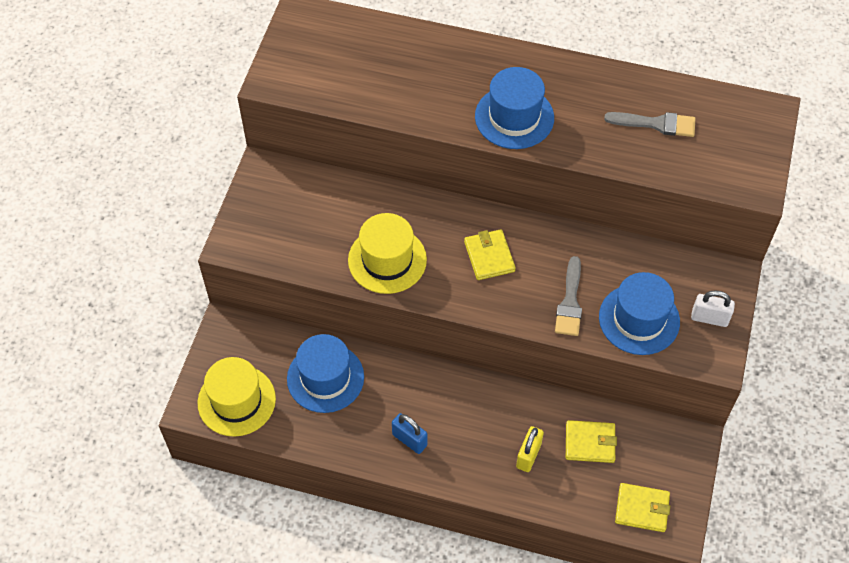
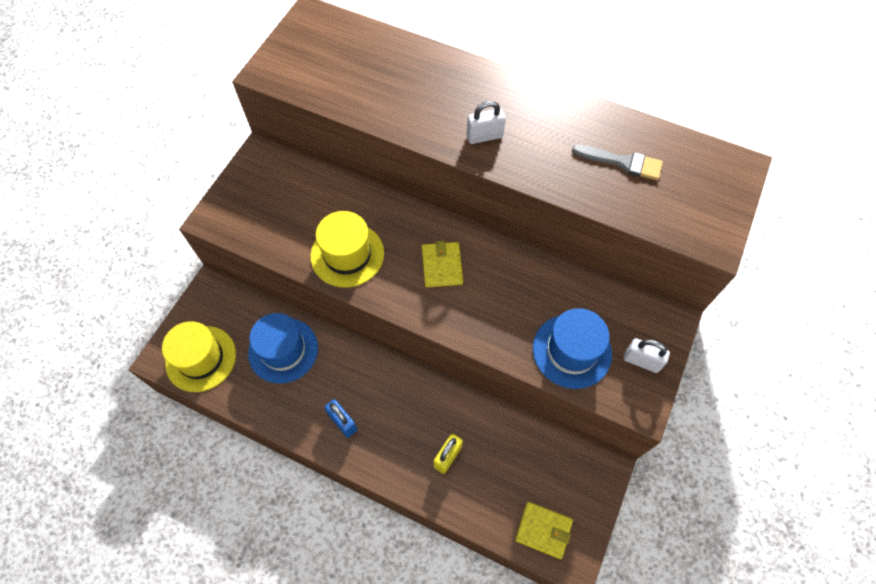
camera: 10 degrees right, 5 degrees up
blue hat [475,67,554,149] -> white padlock [467,101,506,144]
grey brush [555,256,582,336] -> none
yellow wallet [566,420,617,463] -> none

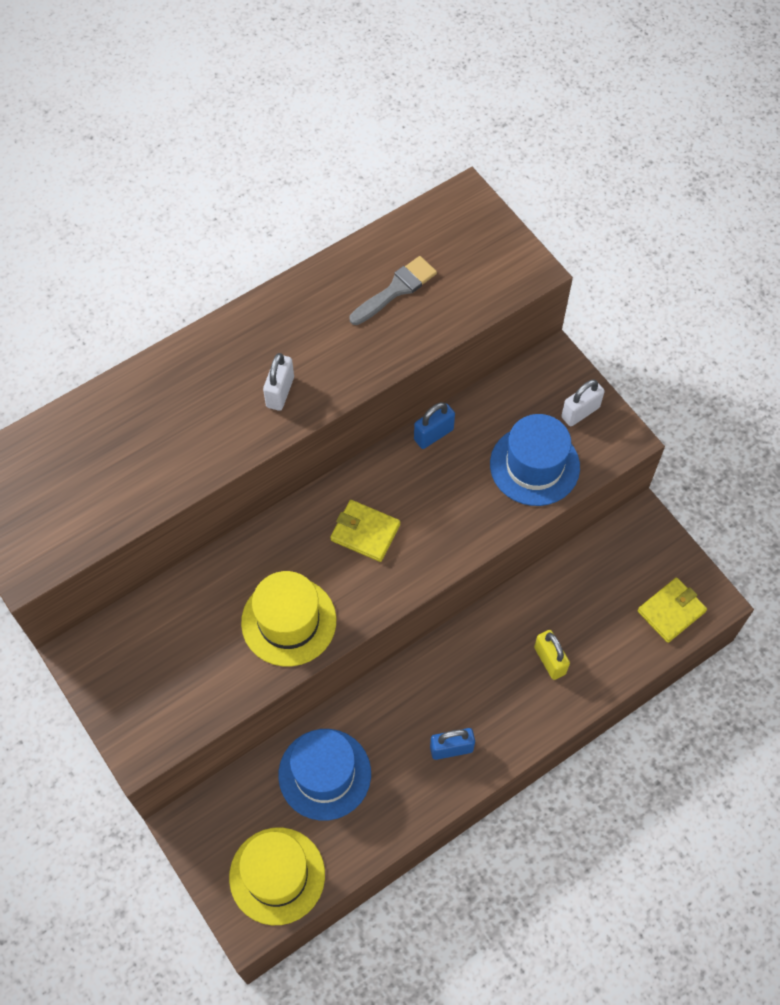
camera: 60 degrees left, 0 degrees up
none -> blue padlock [414,402,455,449]

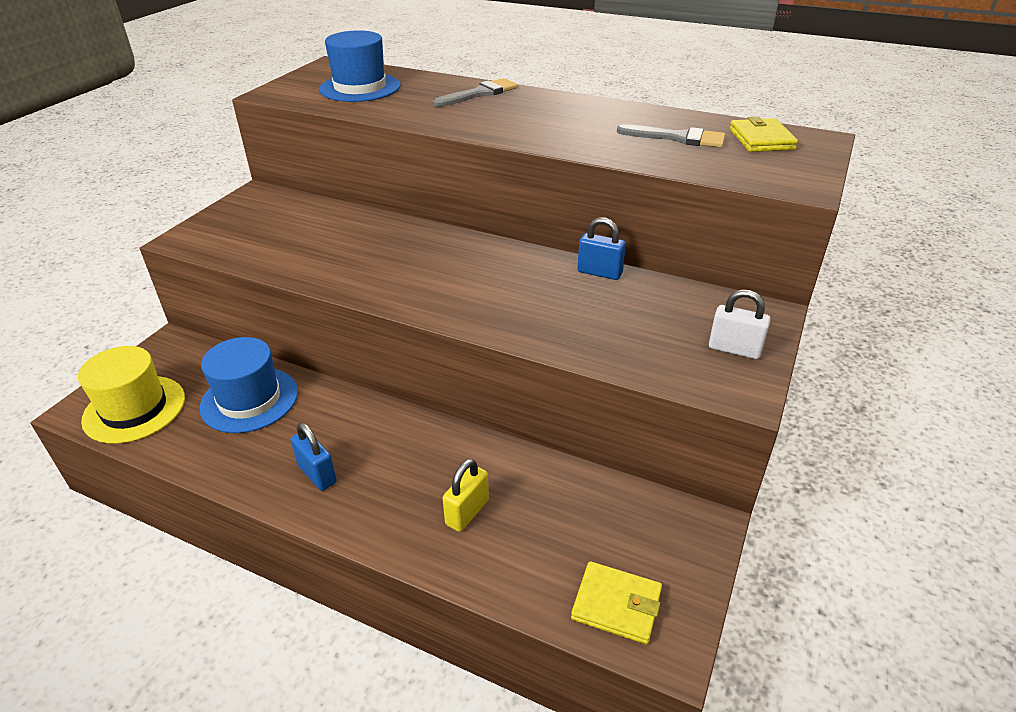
camera: 60 degrees right, 25 degrees down
yellow hat [241,571,336,666] -> none
white padlock [263,353,294,411] -> none
yellow wallet [330,500,400,562] -> yellow wallet moved to [730,116,798,152]
blue hat [490,414,580,506] -> blue hat moved to [319,30,401,102]
none -> grey brush [433,78,518,107]

